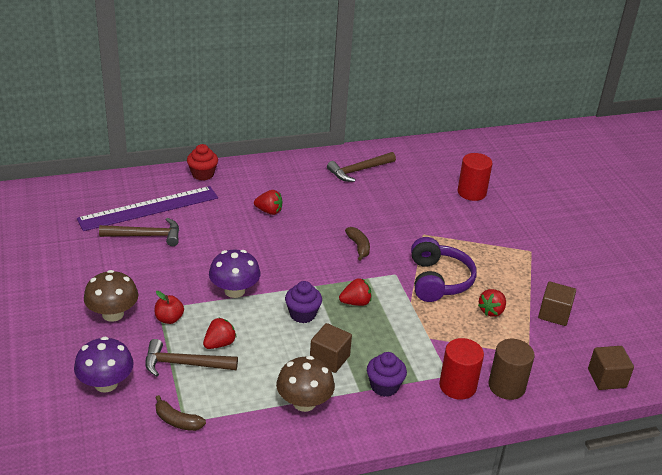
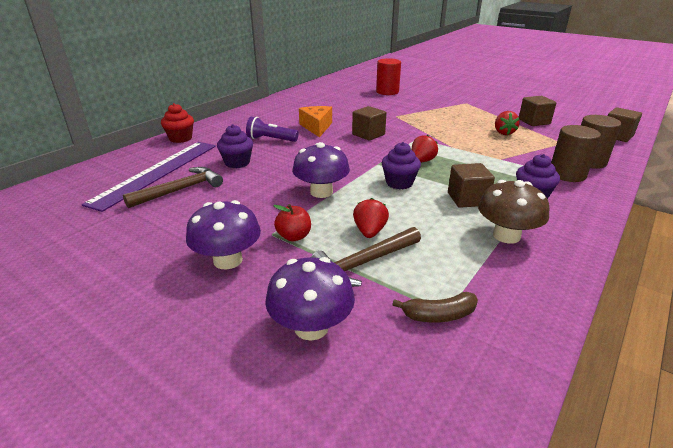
camera: 35 degrees left, 5 degrees down
brown mushroom [84,270,138,322] -> purple mushroom [186,200,261,269]
red strawberry [254,190,283,215] -> purple flashlight [246,117,299,142]
brown hammer [327,152,396,182] -> none
brown banana [345,227,370,261] -> brown cube [352,106,387,141]
purple headphones [411,237,477,302] -> none
red cylinder [439,338,484,400] -> brown cylinder [551,125,601,182]
none -> purple cupcake [217,124,253,168]
none -> orange cheese [299,106,332,137]

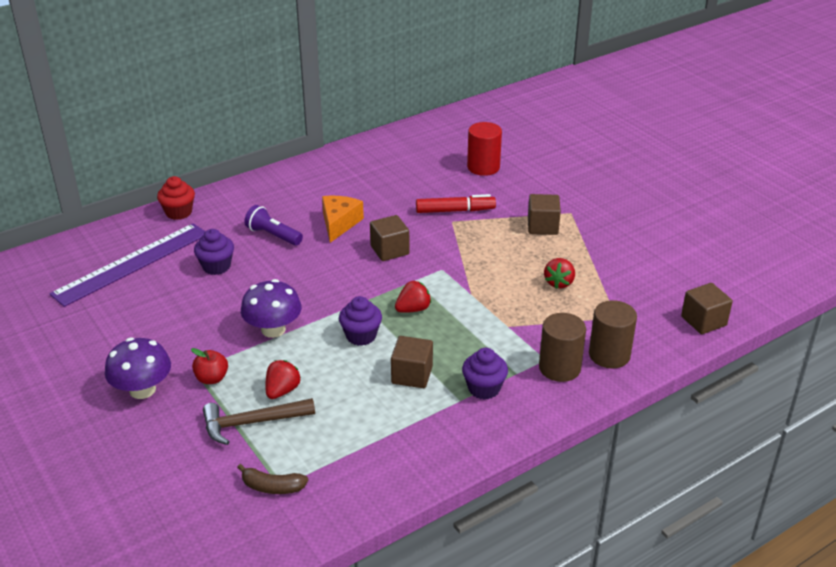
camera: 20 degrees right, 5 degrees up
brown hammer [123,167,223,208] -> none
purple mushroom [265,257,355,341] -> none
brown mushroom [478,180,549,244] -> none
brown cube [519,96,556,126] -> brown cube moved to [528,194,561,235]
none -> red marker [416,194,496,213]

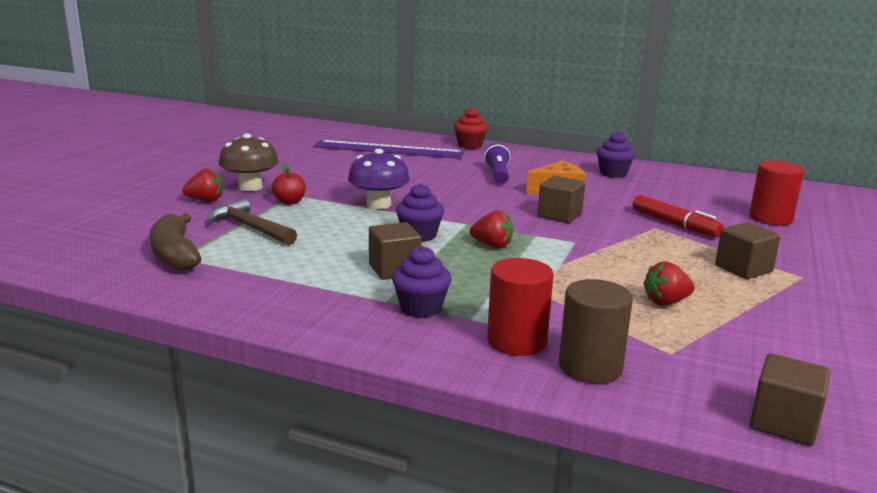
camera: 55 degrees right, 15 degrees down
purple mushroom [105,337,171,399] -> brown mushroom [219,133,279,191]
purple cupcake [194,229,234,275] -> purple cupcake moved to [597,132,635,178]
brown banana [237,464,308,494] -> brown banana [150,213,202,272], size x1.61
red strawberry [265,360,301,399] -> red strawberry moved to [182,168,222,202]
brown cylinder [539,313,586,382] -> red cylinder [487,258,554,356]

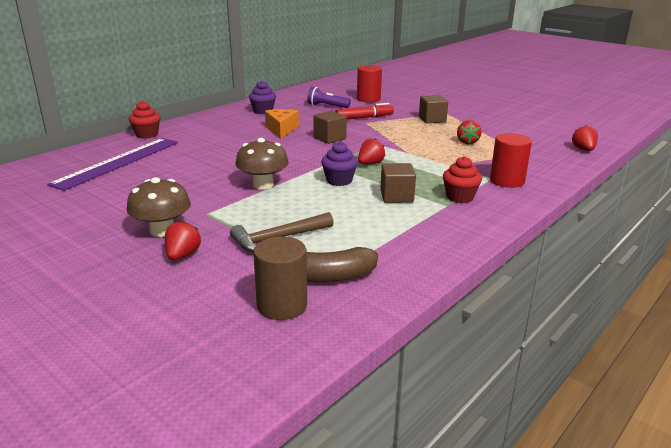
camera: 70 degrees left, 5 degrees up
red apple [271,164,306,205] -> none
purple mushroom [348,149,410,209] -> brown mushroom [236,138,289,189]
purple cupcake [392,246,452,318] -> red cupcake [443,156,482,203]
purple flashlight [484,143,511,184] -> purple flashlight moved to [307,87,351,108]
brown cylinder [559,279,633,384] -> brown cylinder moved to [253,237,307,320]
brown cube [749,353,830,446] -> red strawberry [572,125,598,151]

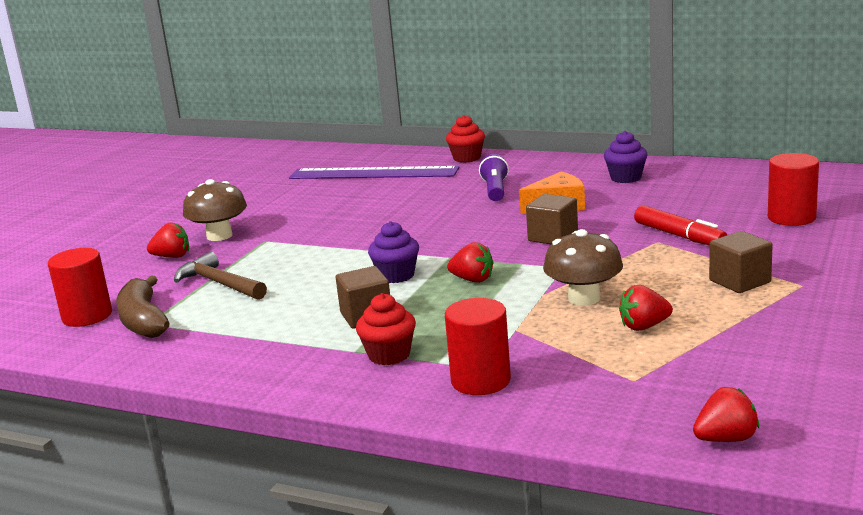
camera: 75 degrees right, 5 degrees down
brown mushroom [236,138,289,189] -> brown mushroom moved to [543,229,623,306]
brown cylinder [253,237,307,320] -> red cylinder [48,248,112,327]
purple flashlight [307,87,351,108] -> purple flashlight moved to [479,154,509,201]

